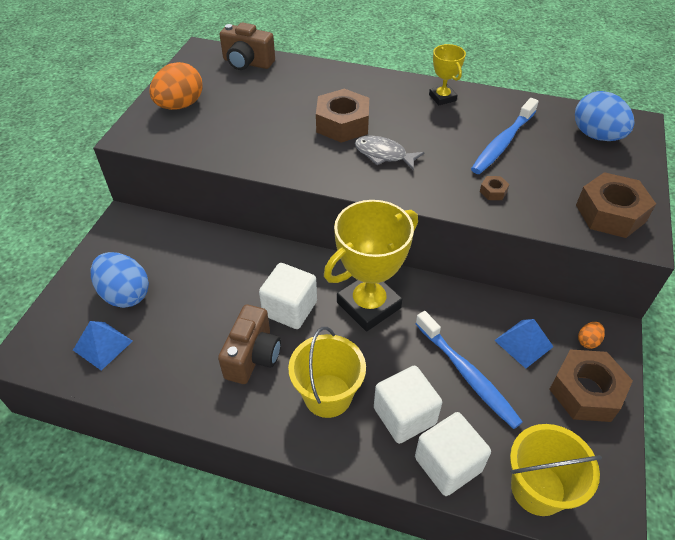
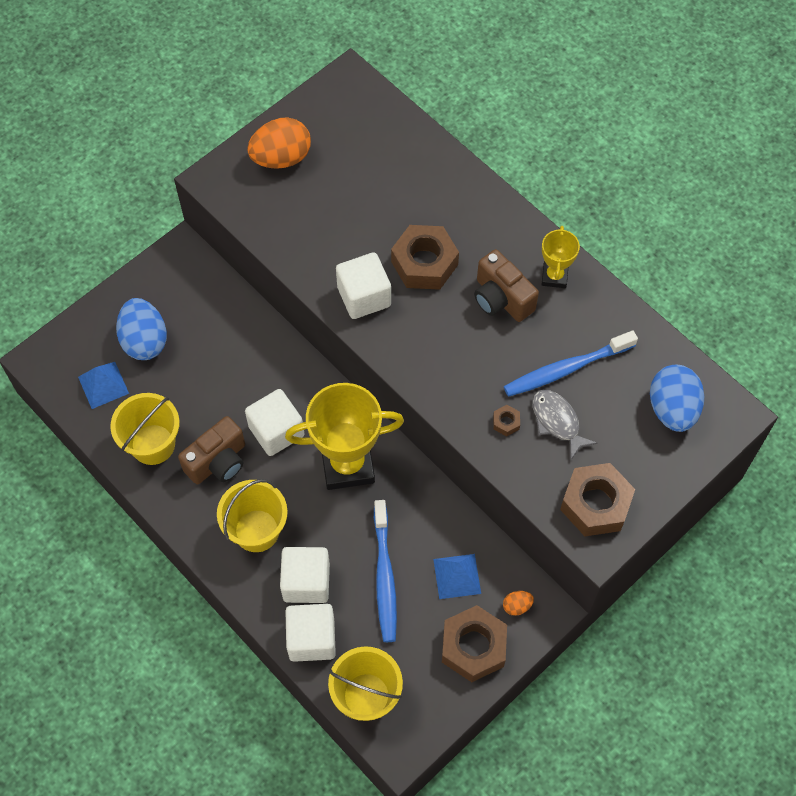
camera: 30 degrees right, 15 degrees up
brown camera [219,22,275,70] -> brown camera moved to [474,249,539,322]
grey fish [355,135,425,171] -> grey fish moved to [532,390,598,460]
none -> yellow bucket [110,393,180,465]
none -> white cube [336,252,391,319]

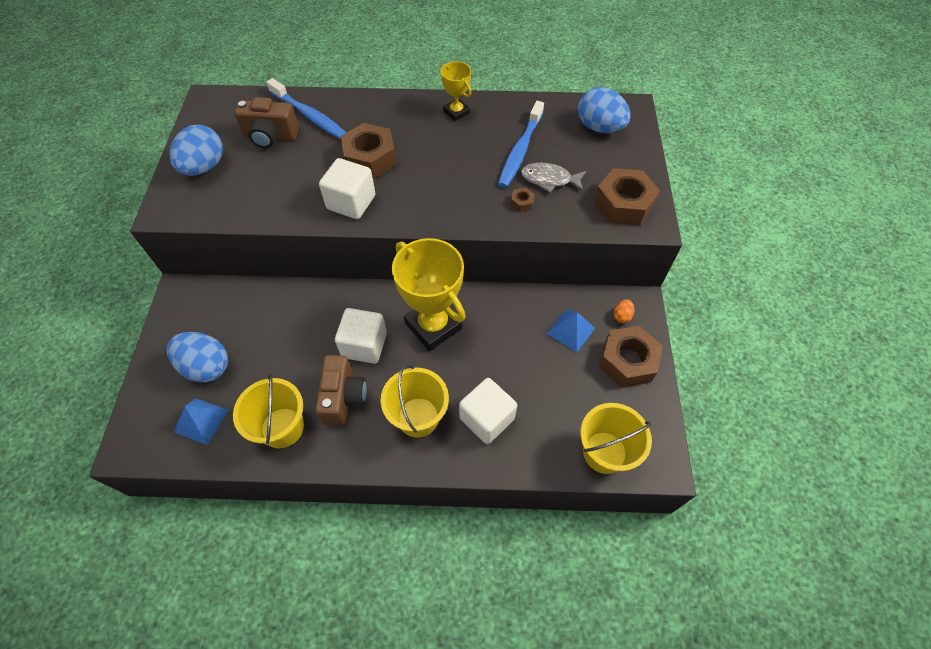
camera: 45 degrees left, 5 degrees down
orange egg [247,117,311,169] -> blue egg [169,125,223,176]
yellow trophy [285,383,404,490] -> yellow trophy turned 75 degrees counterclockwise [392,238,465,351]
white cube [285,604,336,662] -> none
blue toothbrush [374,500,397,642] -> blue toothbrush moved to [266,78,346,139]
brown camera [474,249,539,322] -> brown camera moved to [234,97,299,148]

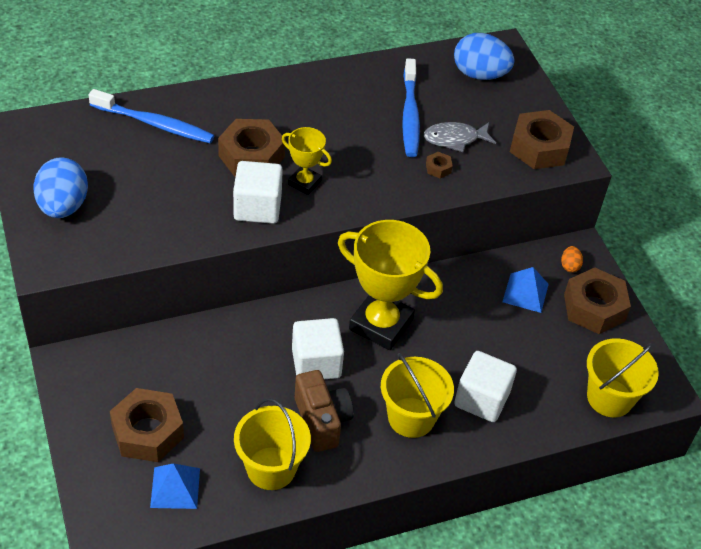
camera: 25 degrees left, 10 degrees down
blue egg [167,332,228,382] -> brown nut [110,388,184,462]
brown camera [234,97,299,148] -> none
yellow trophy [441,61,471,121] -> yellow trophy moved to [282,127,332,195]

